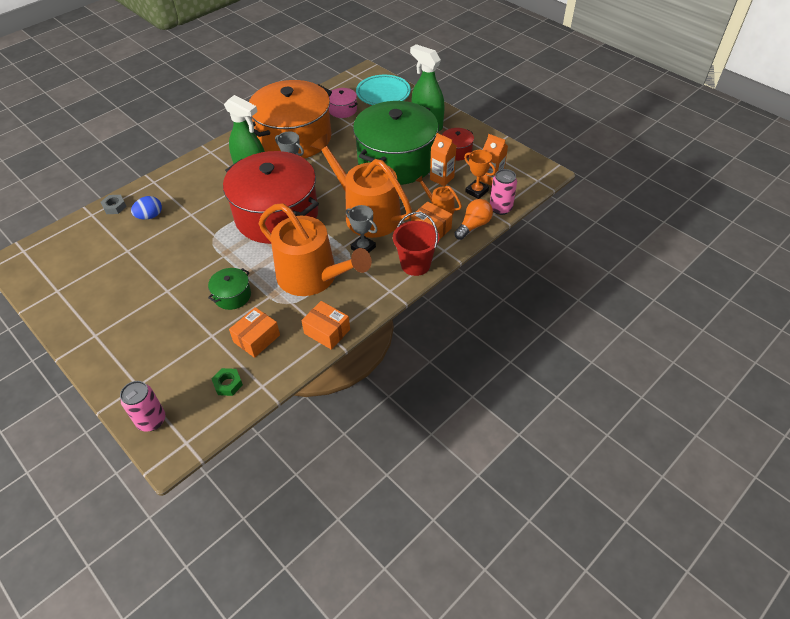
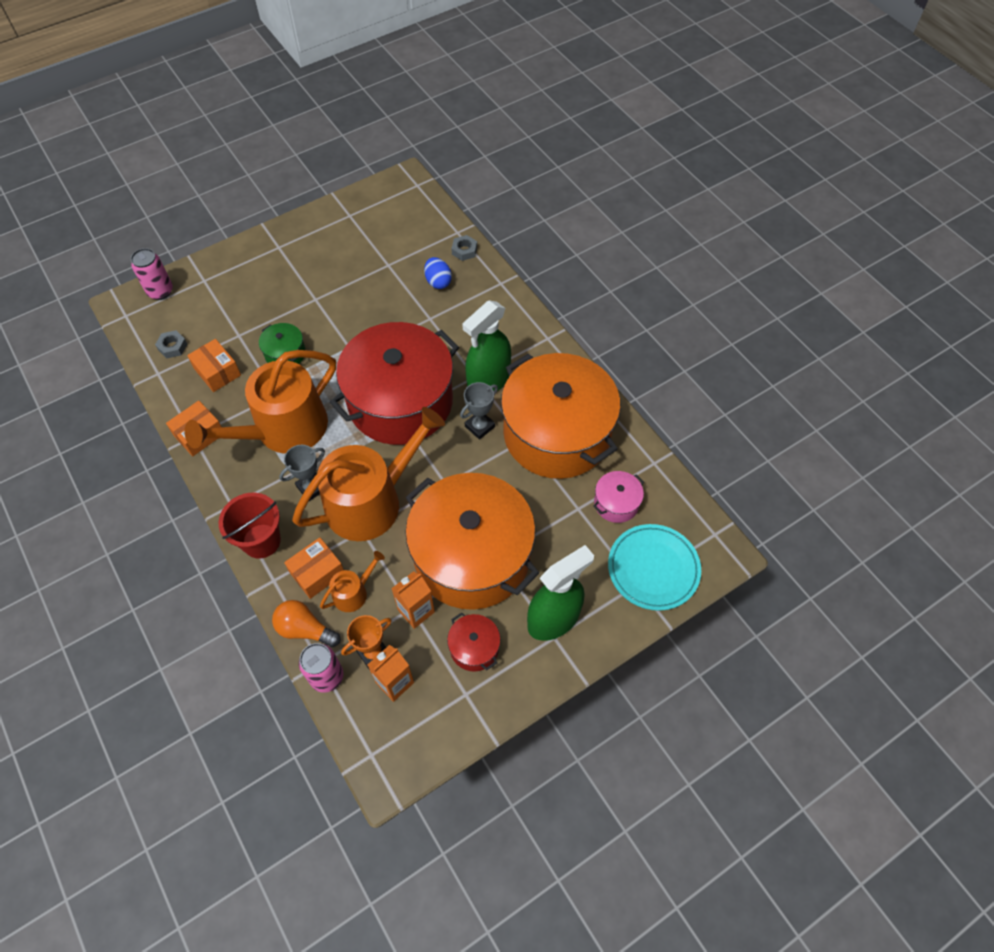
camera: 100 degrees right, 10 degrees up
green nut [212,368,243,396] -> grey nut [155,330,187,358]
green pot [353,101,438,185] -> orange pot [405,473,539,610]
orange light bulb [454,199,493,240] -> orange light bulb turned 150 degrees clockwise [272,600,341,647]

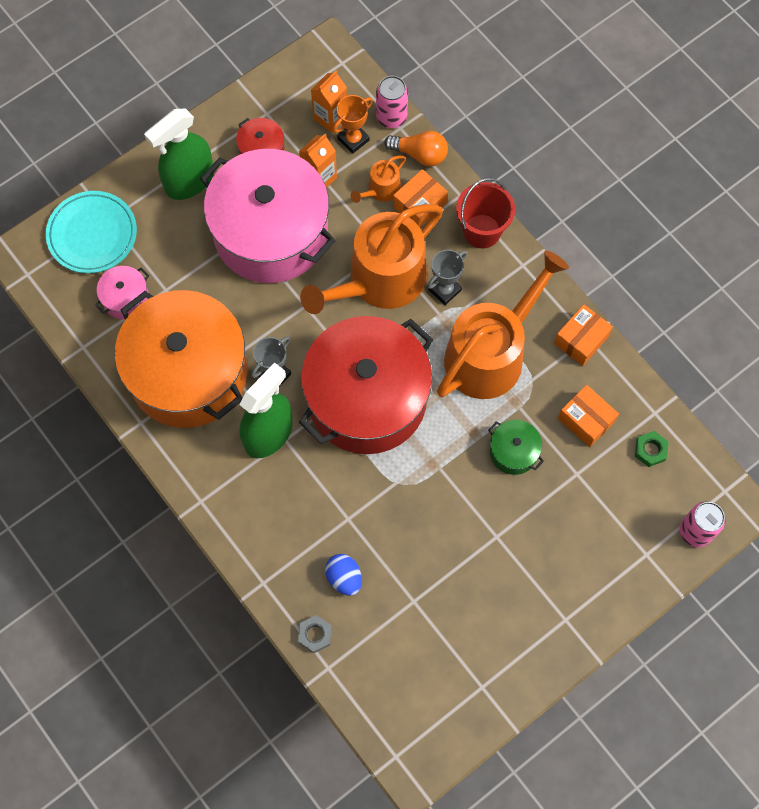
camera: 175 degrees right, 10 degrees up
grey nut [155,330,187,358] -> green nut [635,431,669,467]
orange pot [405,473,539,610] -> pink pot [200,149,336,283]

